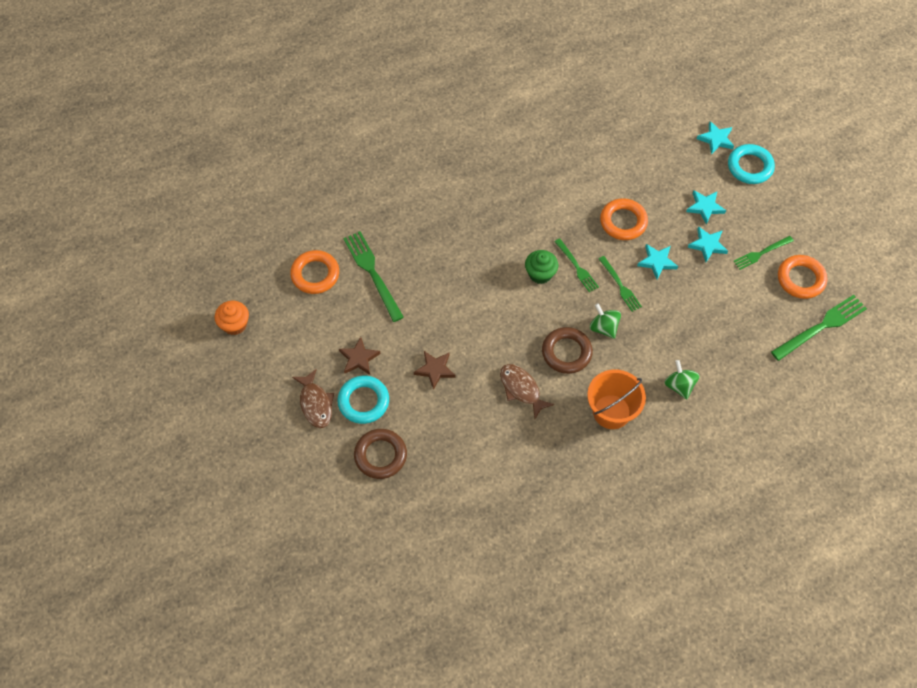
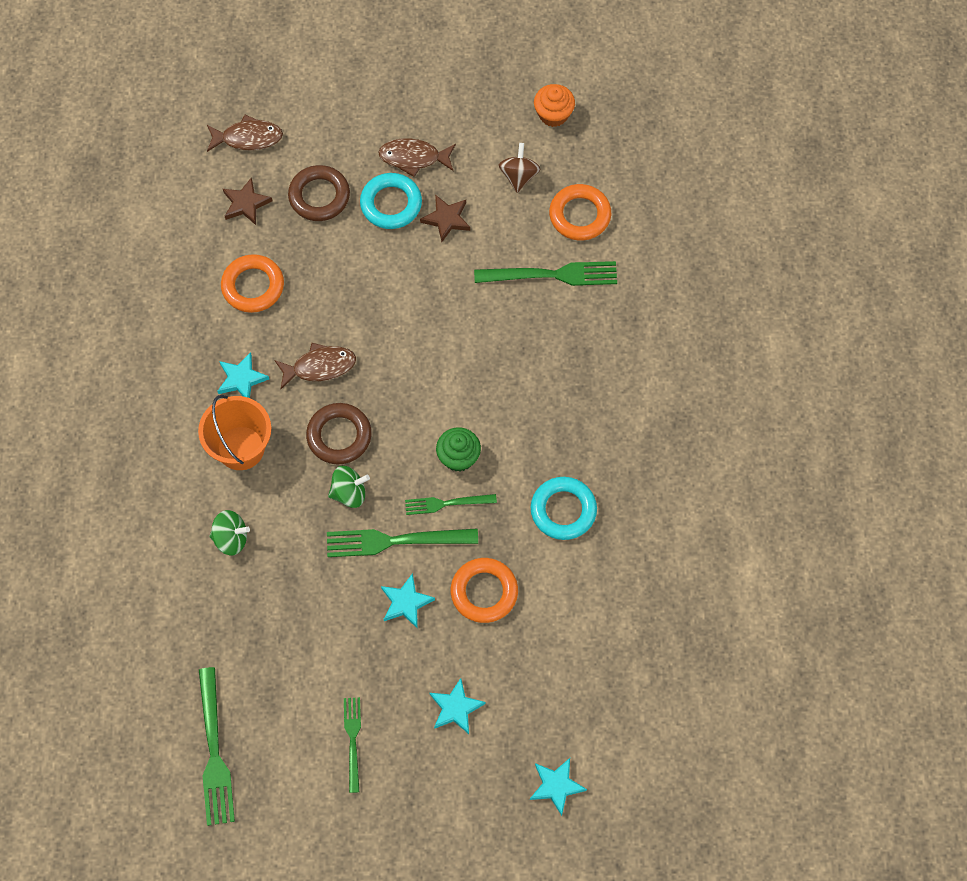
camera: 115 degrees right, 5 degrees up
brown star [414,351,456,390] -> brown star moved to [223,177,272,225]
green fork [599,256,642,312] -> green fork [327,528,478,557], size x1.64
turquoise star [688,226,728,262] -> turquoise star moved to [218,352,269,398]
turquoise ring [728,144,775,184] -> turquoise ring moved to [531,477,597,540]
orange ring [778,255,827,299] -> orange ring moved to [221,254,284,313]
none -> brown fish [207,115,283,152]
none -> brown spinning top [499,143,540,193]

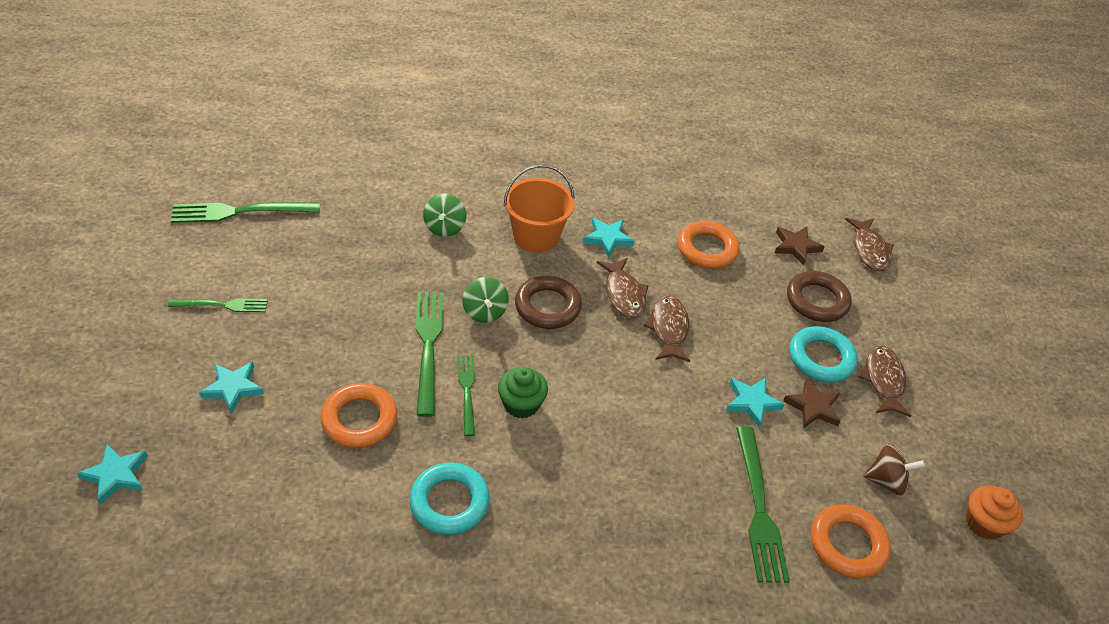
camera: 85 degrees right, 20 degrees down
turquoise star [381,573,435,628] -> turquoise star moved to [726,378,785,427]
none -> brown fish [643,295,690,362]

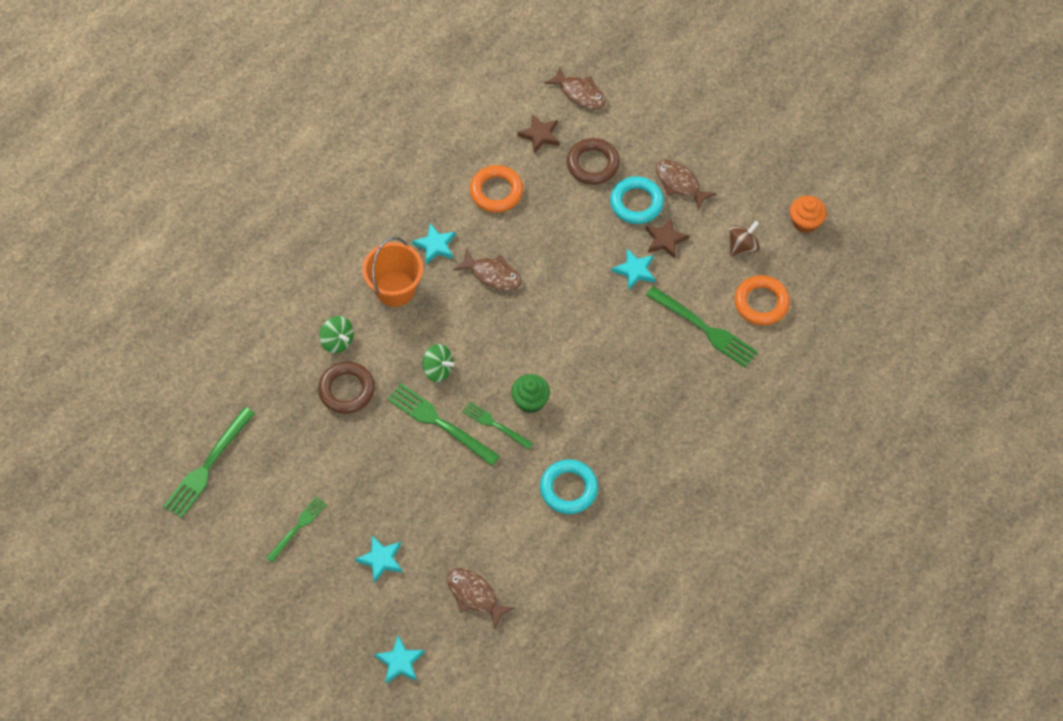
camera: 45 degrees left, 15 degrees up
orange ring [321,383,397,448] -> none
brown ring [515,276,582,329] -> brown ring moved to [318,362,375,414]
brown fish [643,295,690,362] -> brown fish moved to [447,568,515,629]

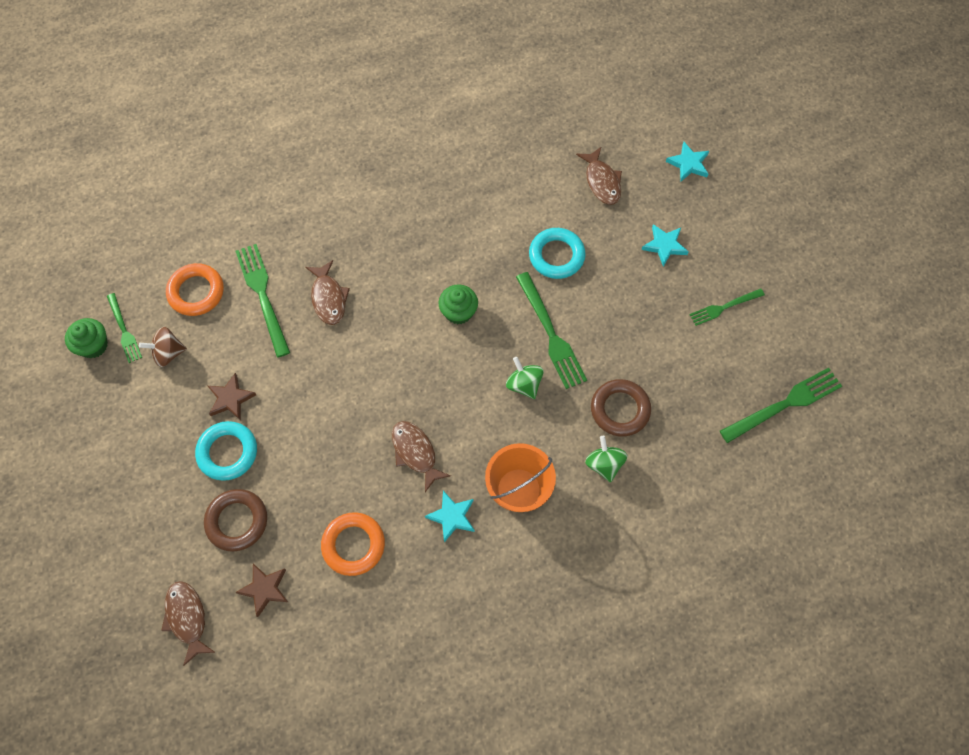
camera: 150 degrees left, 5 degrees up
green fork [462,402,533,450] -> green fork moved to [107,293,142,363]
turquoise ring [540,459,598,514] -> turquoise ring moved to [529,228,586,279]
turquoise star [612,249,655,290] -> none
brown fish [656,160,717,211] -> brown fish moved to [305,260,350,325]
orange cupcake [790,196,827,233] -> green cupcake [65,318,108,358]

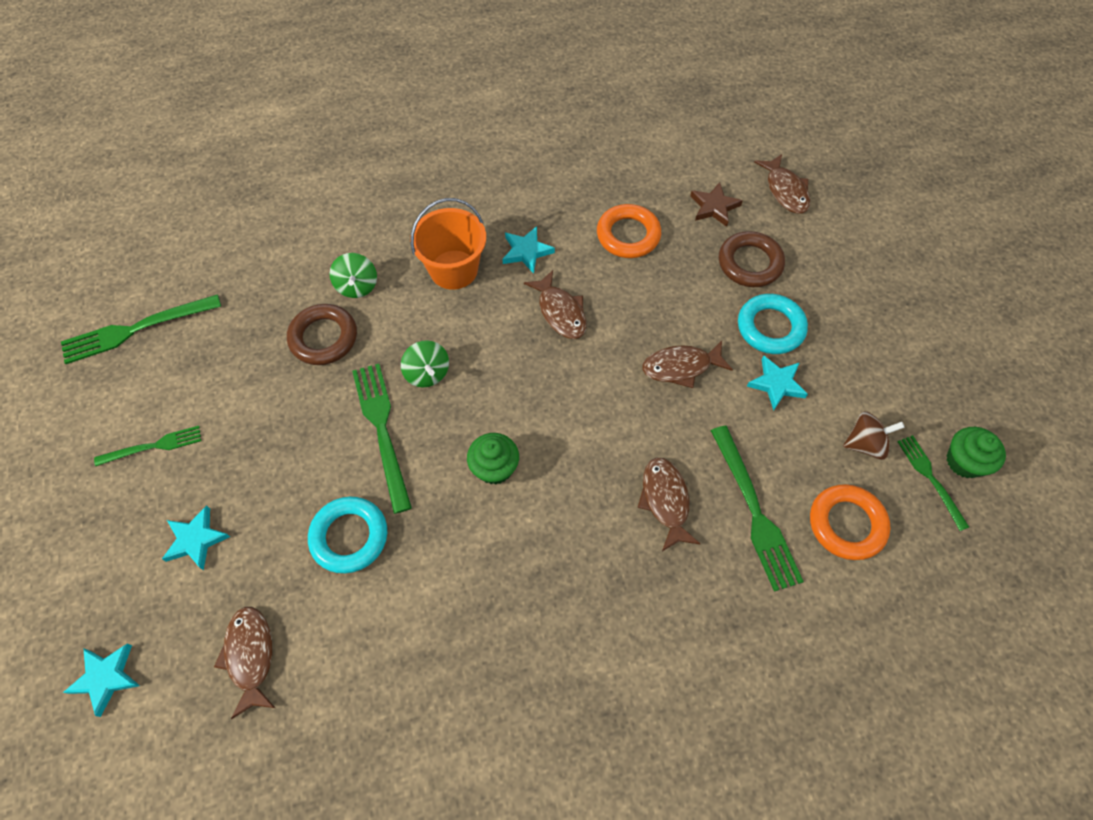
camera: 175 degrees left, 5 degrees down
brown star [208,373,256,420] -> turquoise star [747,356,808,411]
none -> brown fish [642,341,733,388]

